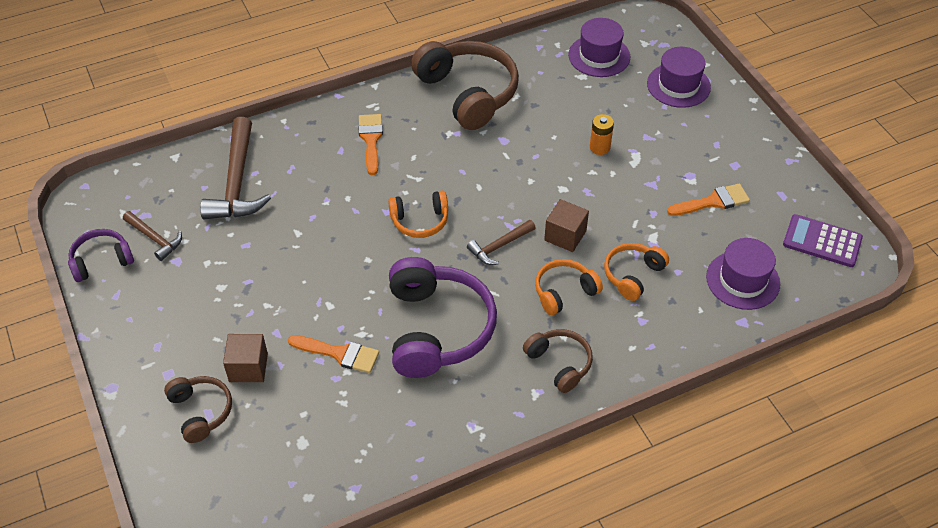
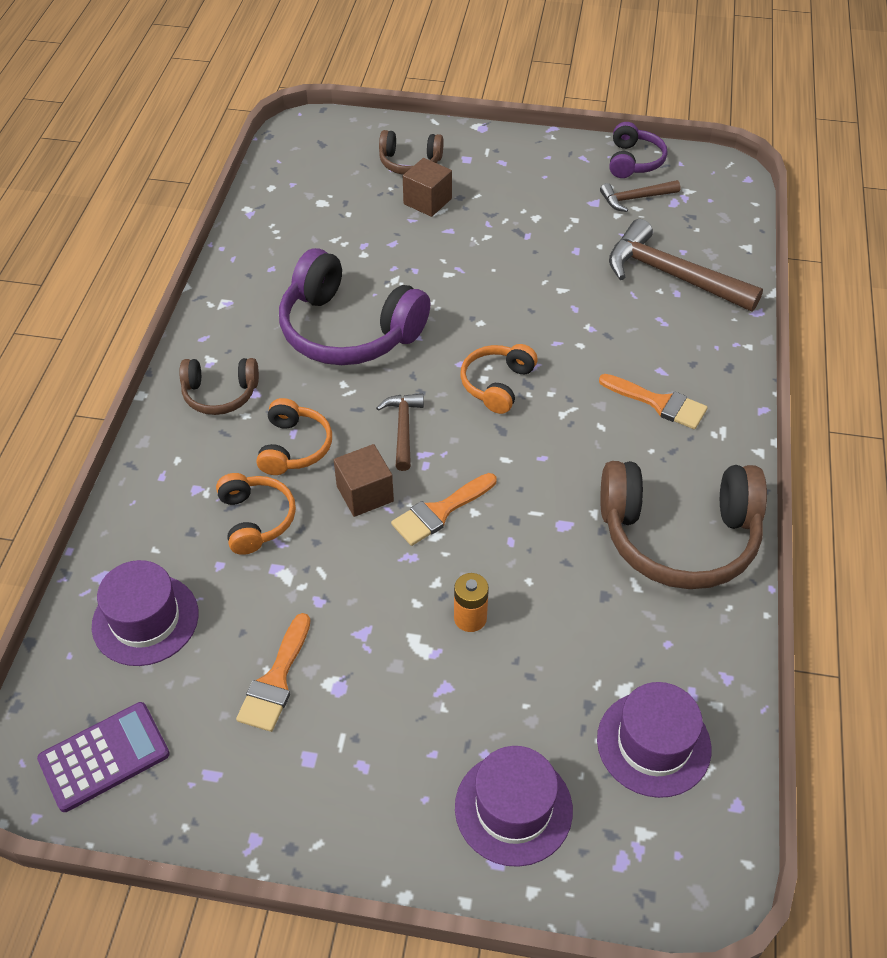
camera: 125 degrees right, 0 degrees up
orange brush [288,335,379,373] -> orange brush moved to [391,473,496,546]

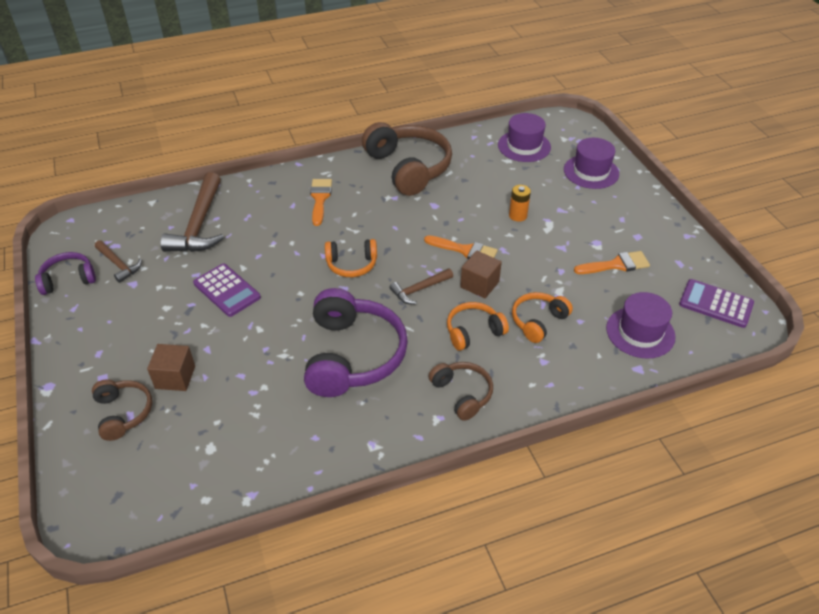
camera: 120 degrees left, 5 degrees down
none -> purple calculator [193,264,261,317]

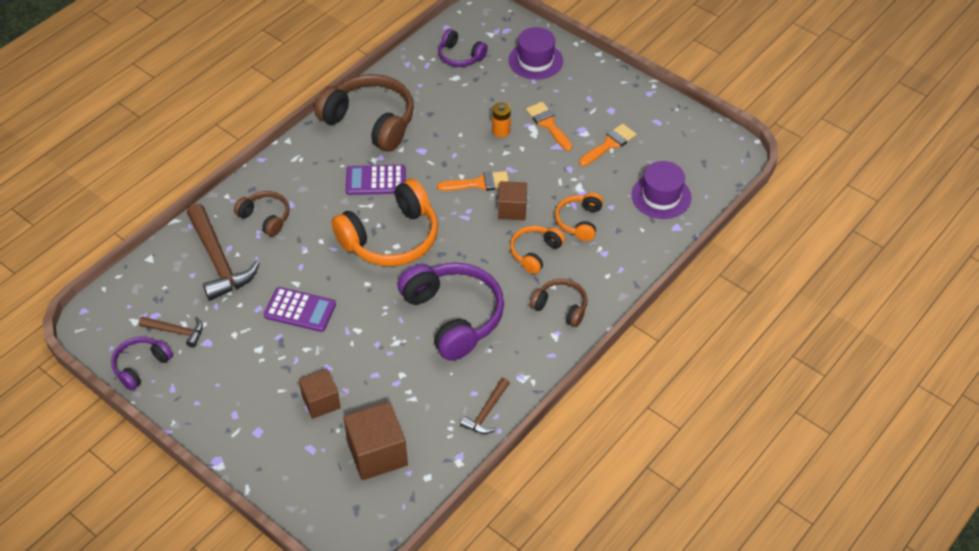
camera: 30 degrees left, 5 degrees up
brown headphones [92,379,152,441] -> brown headphones moved to [234,191,290,237]
orange brush [310,179,332,226] -> orange brush moved to [526,102,572,151]
orange headphones [325,239,377,277] -> orange headphones [332,179,438,266], size x1.89
brown hammer [389,268,453,304] -> brown hammer moved to [460,378,510,434]
purple hat [498,113,551,162] -> purple headphones [438,29,488,67]
purple calculator [679,279,754,328] -> purple calculator moved to [346,165,406,195]
none -> brown cube [343,402,408,480]

